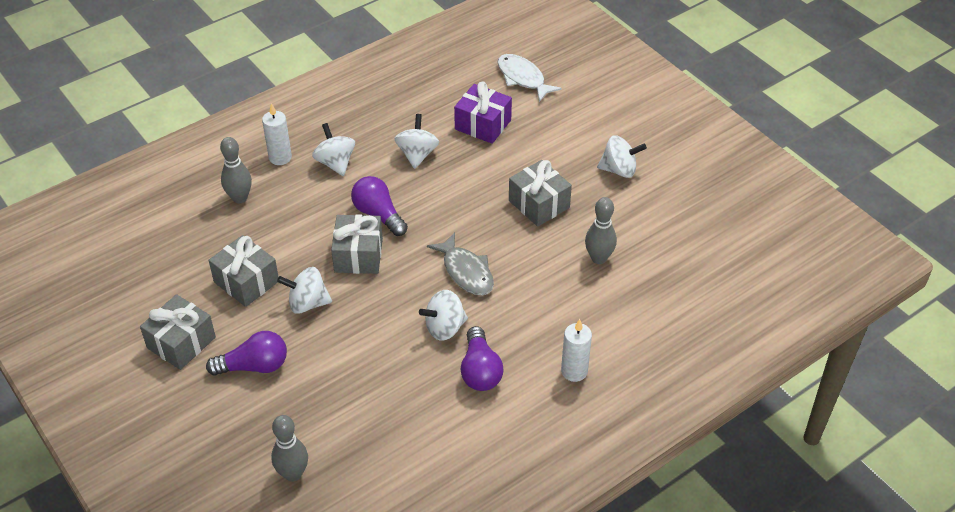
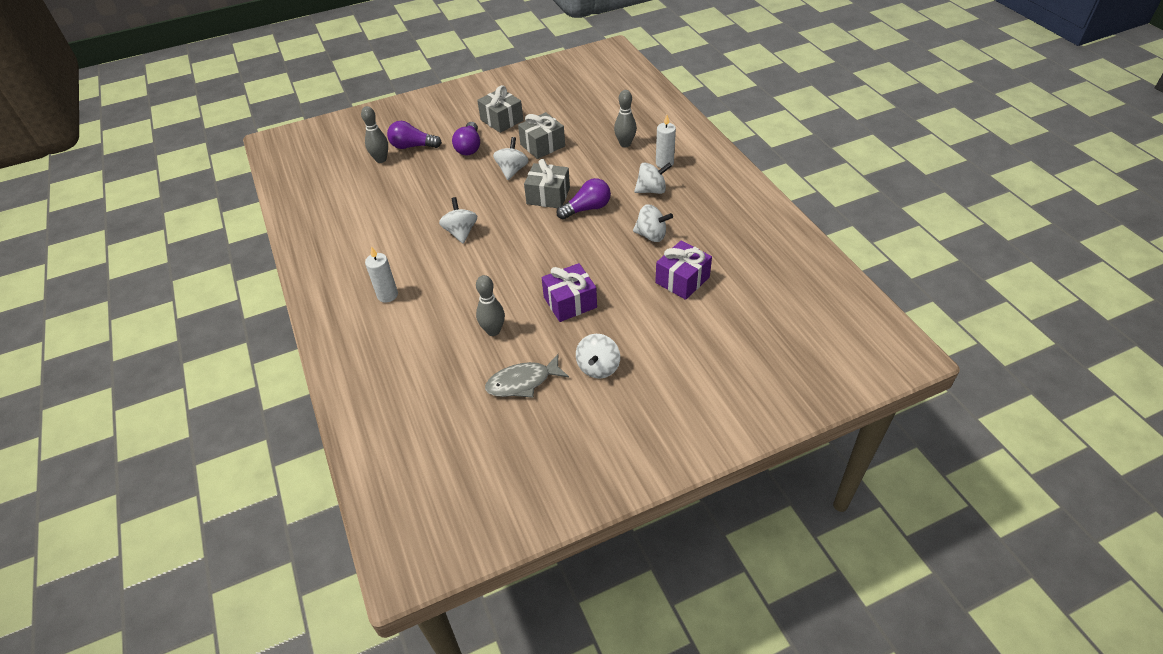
camera: 105 degrees right, 0 degrees up
grey fish [427,233,494,296] -> grey fish moved to [485,354,569,398]
purple light bulb [461,326,504,391] -> purple light bulb moved to [387,121,442,149]
white fish [497,54,562,102] -> none
grey gift [509,160,572,227] -> purple gift [542,263,597,322]

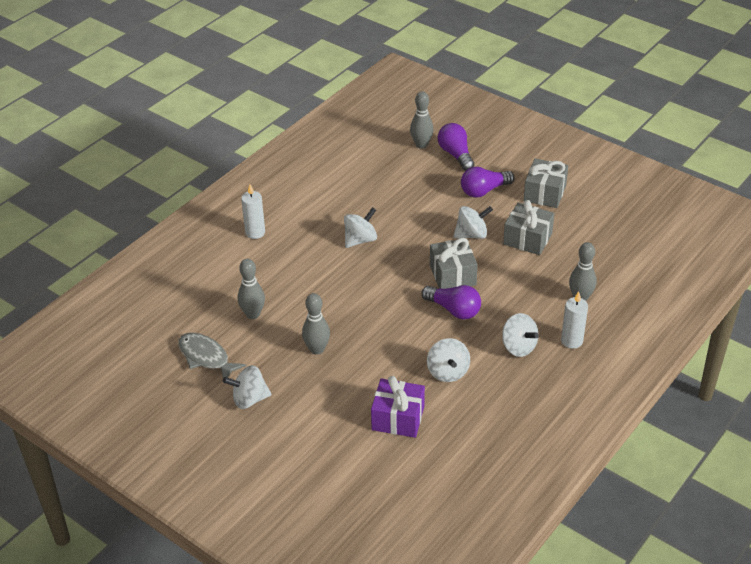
camera: 60 degrees right, 5 degrees down
purple gift [542,263,597,322] -> grey bowling pin [302,293,330,355]

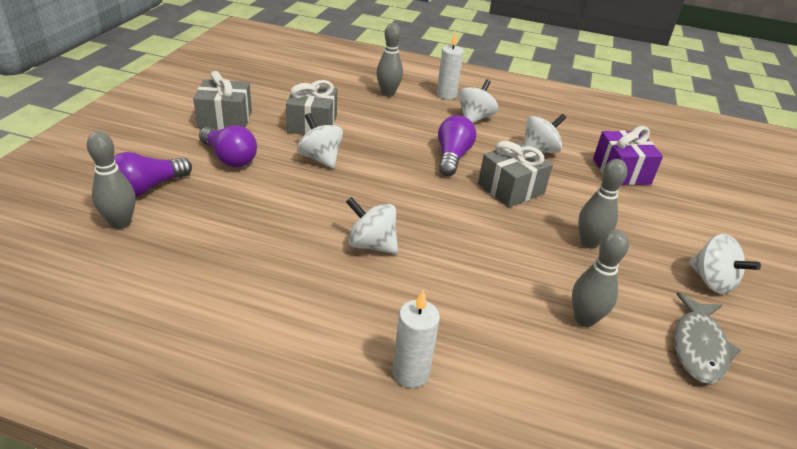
camera: 115 degrees left, 5 degrees down
grey gift [430,238,478,289] -> grey gift moved to [478,141,553,208]

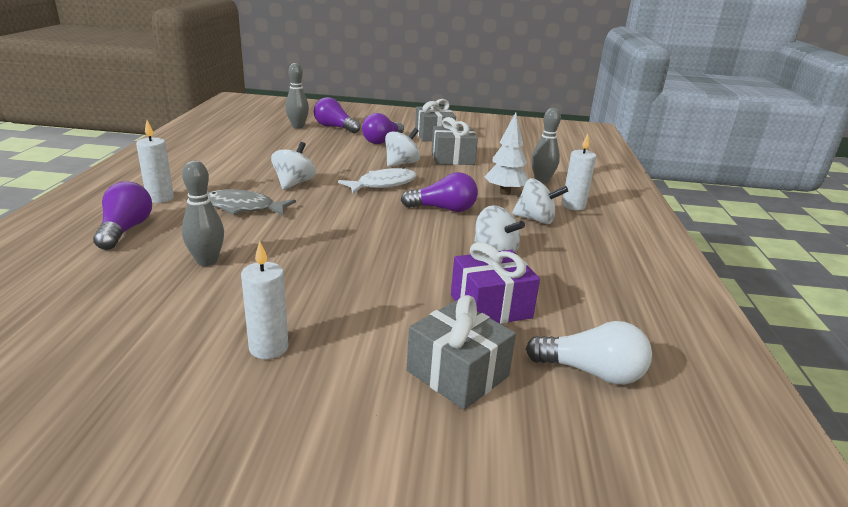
camera: 80 degrees right, 10 degrees down
grey gift [478,141,553,208] -> grey gift moved to [407,295,516,410]
grey bowling pin [578,159,627,249] -> none
grey fish [674,292,741,384] -> grey fish moved to [208,189,296,216]
white spinning top [688,234,761,294] -> white candle [241,241,288,359]
none -> purple light bulb [93,181,152,250]
none -> white fish [338,167,417,194]
none -> white tree [484,112,528,195]
none -> white light bulb [526,321,652,385]

